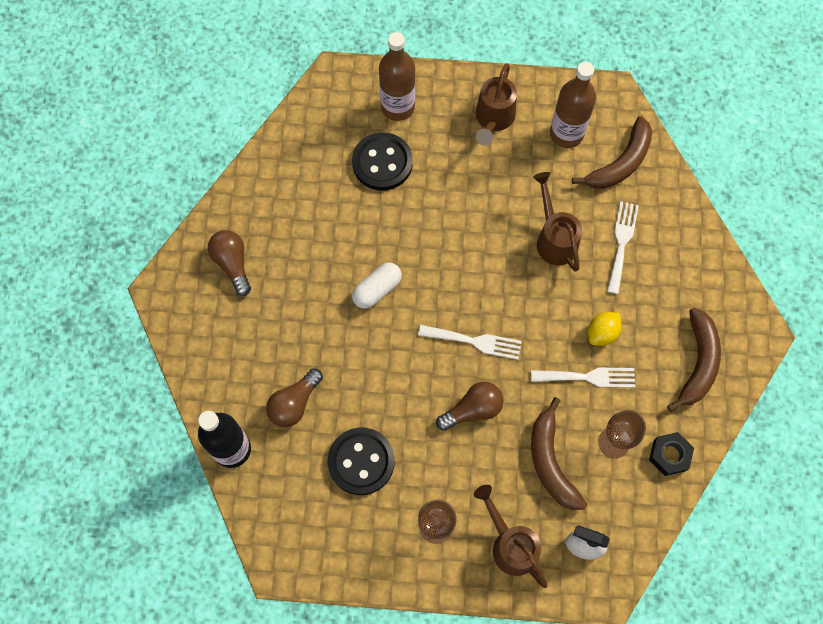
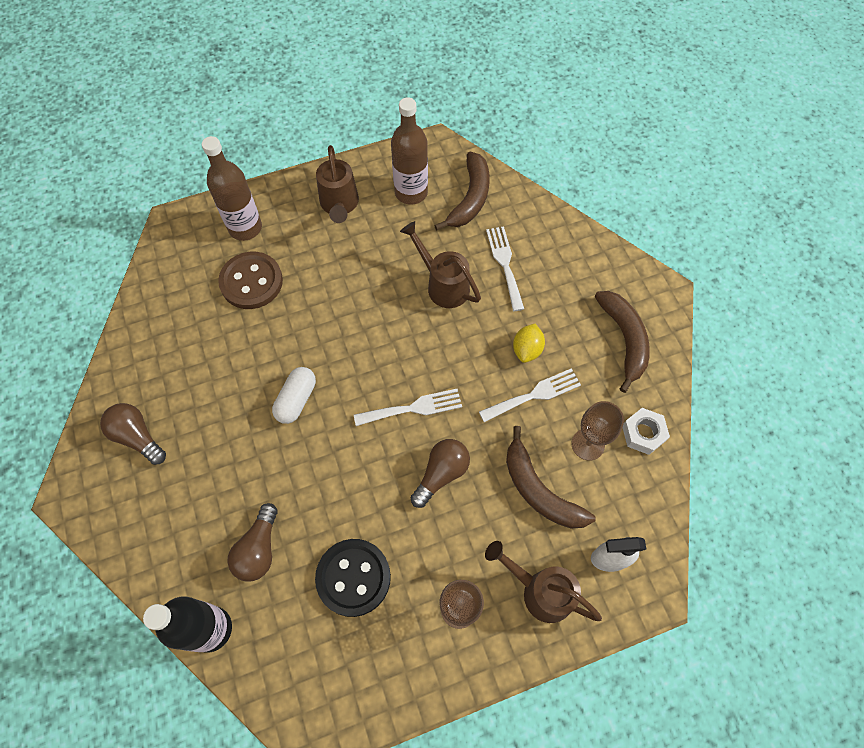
camera: 25 degrees left, 5 degrees down
black button [352,132,413,190] -> brown button [218,252,283,309]
black nut [649,432,694,476] -> white nut [623,408,670,455]

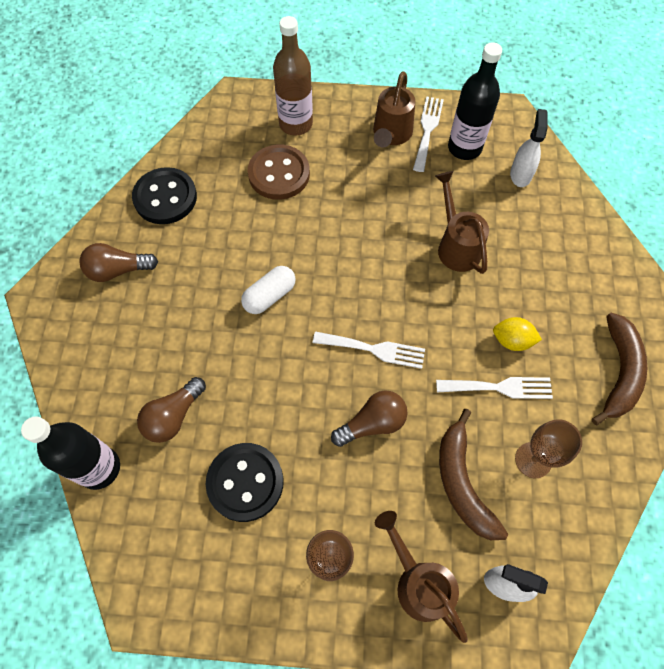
camera: 25 degrees right, 0 degrees up
brown light bulb [100,403,166,465] -> brown light bulb turned 75 degrees counterclockwise [80,243,158,282]
brown bottle [391,97,428,205] -> black bottle [448,42,502,160]
brown banana [434,151,490,231] -> white spray bottle [510,109,548,187]
white fork [486,227,524,311] -> white fork moved to [413,97,444,172]
yellow lemon [513,324,545,363] -> yellow lemon turned 60 degrees clockwise [493,317,542,351]
white nut [623,408,670,455] -> none
none -> black button [132,167,197,224]

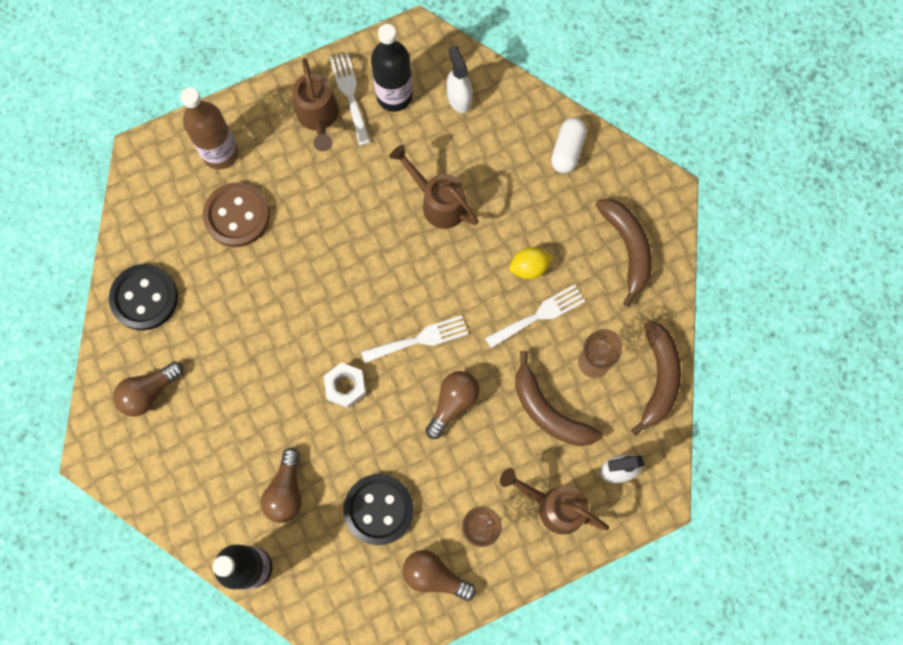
camera: 30 degrees left, 10 degrees up
white capsule [241,266,296,314] -> white capsule moved to [551,118,587,173]
none -> white nut [324,362,366,408]
none -> brown light bulb [403,550,476,601]
none -> brown banana [631,320,681,436]

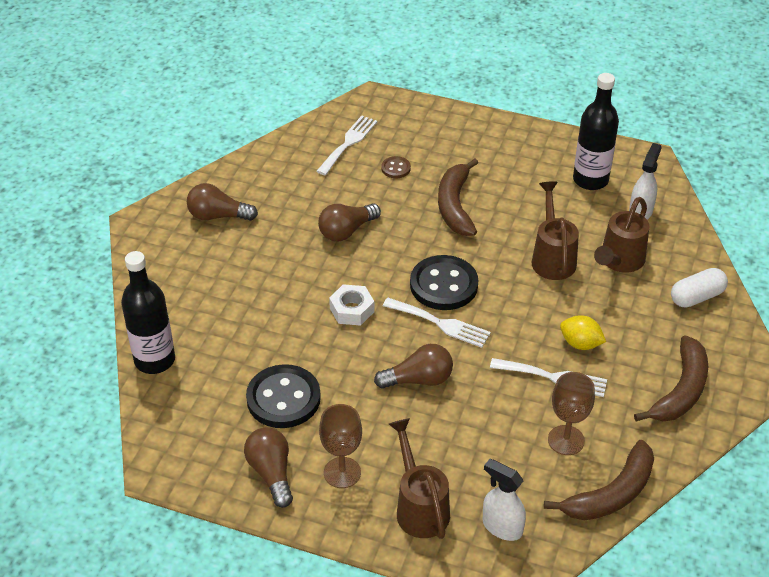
camera: 45 degrees right, 30 degrees down
black button [109,264,178,331] -> black button moved to [410,255,478,310]
brown bottle [180,88,238,169] -> none
brown button [203,182,270,247] -> brown button [381,156,411,178], size x0.47
brown light bulb [261,447,302,523] -> brown light bulb moved to [318,203,381,241]
brown watering can [292,58,339,152] -> brown watering can moved to [594,197,650,273]
white fork [329,52,371,146] -> white fork moved to [316,116,377,175]
brown banana [515,351,602,446] -> brown banana moved to [438,158,478,236]

